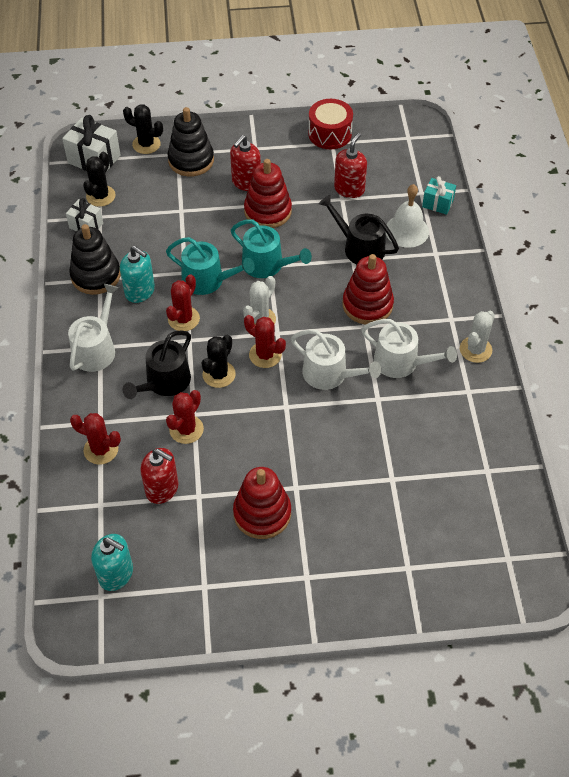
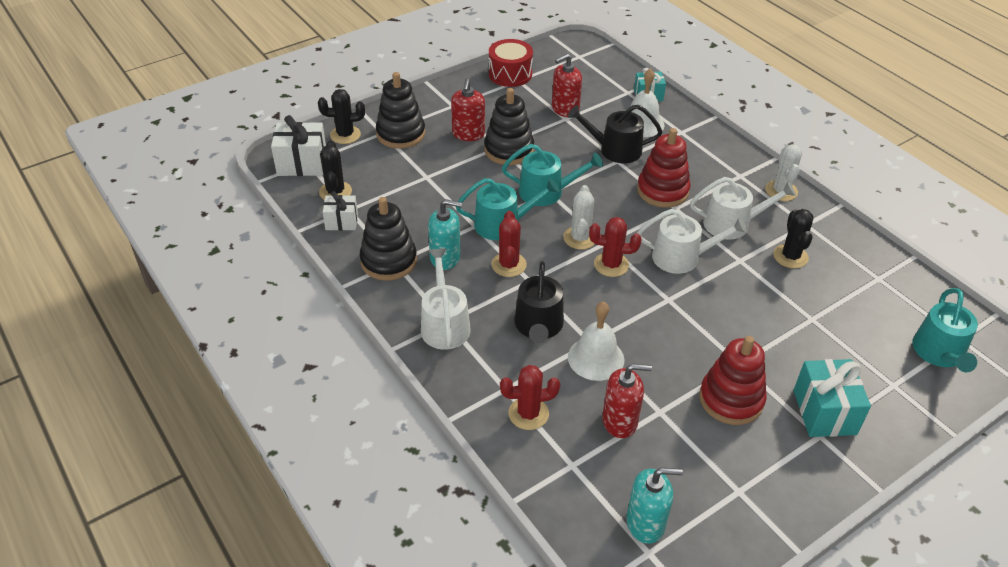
camera: 30 degrees left, 10 degrees down
red cactus [166,390,204,444] -> white bell [568,301,624,381]
black cactus [201,335,236,388] -> black cactus moved to [773,209,814,268]
red stacking toy [244,159,292,228] -> black stacking toy [484,88,534,165]
red soap dispenser [334,133,367,198] -> red soap dispenser turned 120 degrees counterclockwise [552,54,582,117]
none -> turquoise gift [794,359,871,437]
none -> turquoise watering can [912,288,978,372]

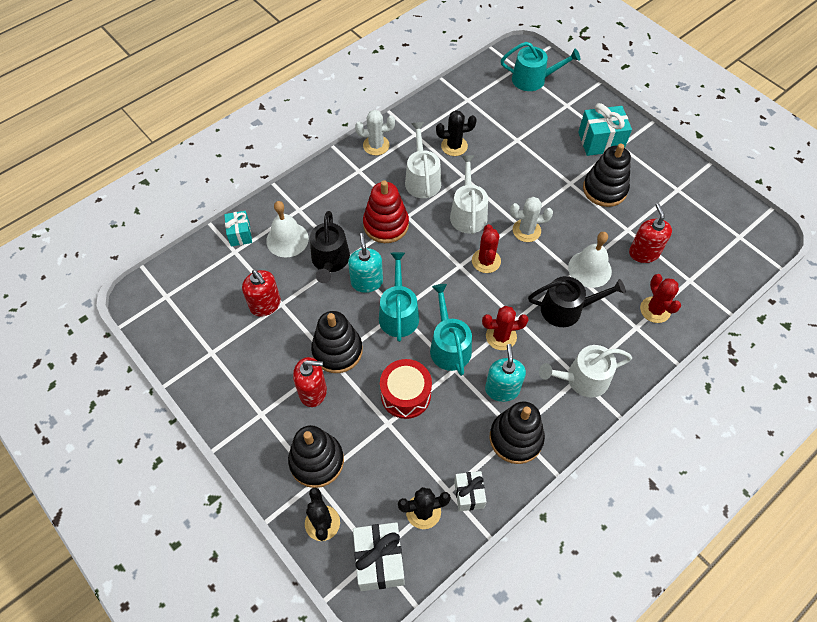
camera: 95 degrees left, 15 degrees up
red drum [489,39,533,87] -> red drum moved to [380,359,432,419]
white cactus [563,185,595,249] -> white cactus moved to [510,197,553,242]
turquoise soap dispenser [626,468,683,544] -> turquoise soap dispenser moved to [348,233,383,293]
red stacking toy [699,336,766,425] -> black stacking toy [583,144,631,207]

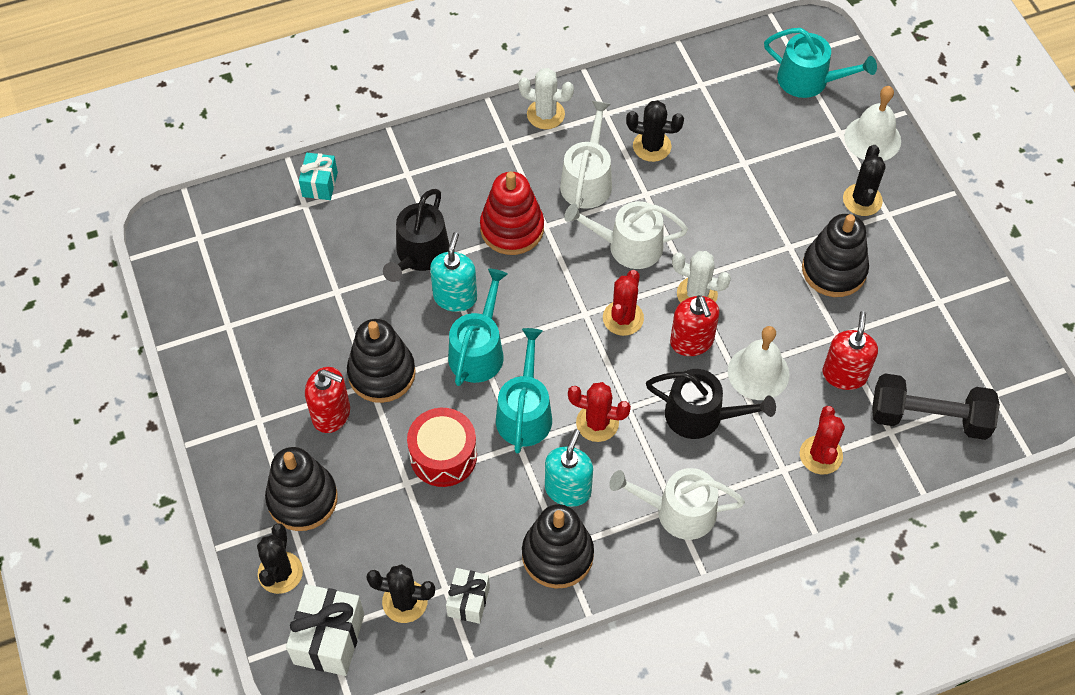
camera: 20 degrees right, 0 degrees up
red soap dispenser [242,270,281,317] -> red soap dispenser moved to [670,295,719,356]
white bell [266,201,309,257] -> white bell moved to [844,86,901,161]
white watering can [450,155,488,234] -> white watering can turned 105 degrees counterclockwise [564,201,688,269]
turquoise gift [578,103,632,156] -> black cactus [843,145,886,216]
none -> black dumbbell [872,374,1000,440]

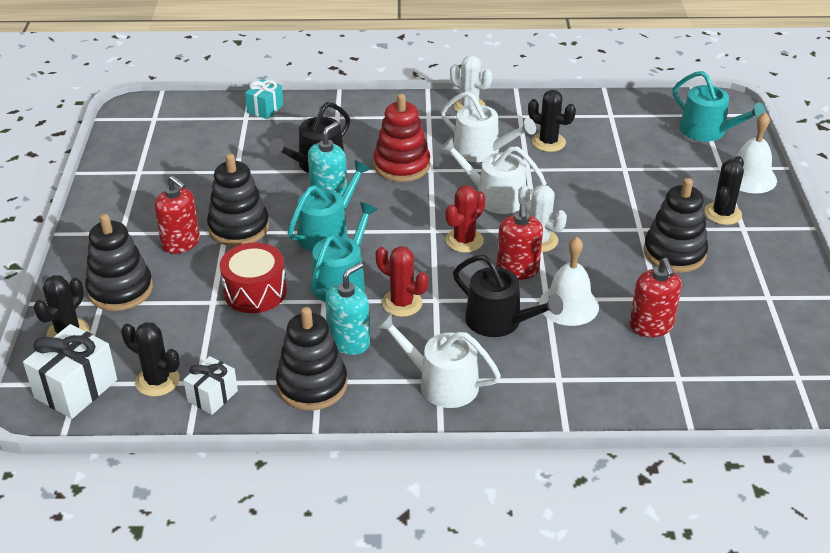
camera: 20 degrees right, 20 degrees down
white watering can [560,101,612,209] -> white watering can turned 90 degrees clockwise [441,91,536,162]
red cactus [800,406,845,475] -> none
red soap dispenser [823,311,878,390] -> red soap dispenser turned 135 degrees clockwise [629,258,682,337]
black dumbbell [872,374,1000,440] -> none

